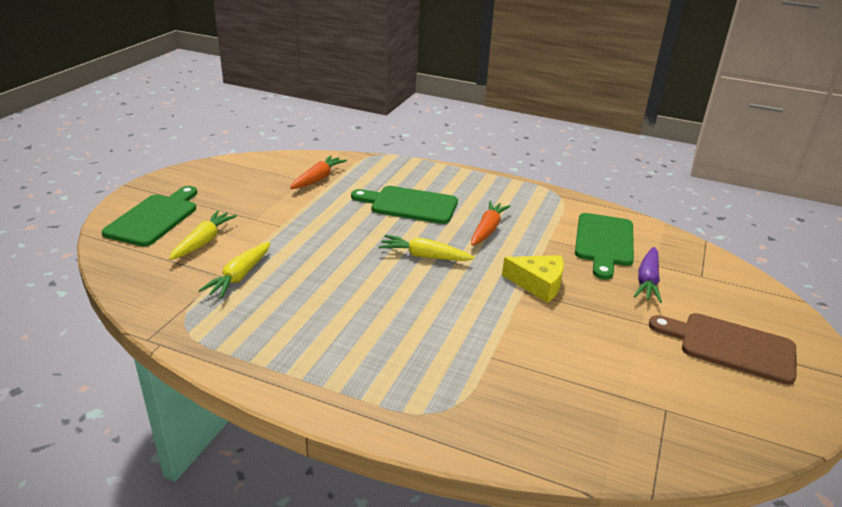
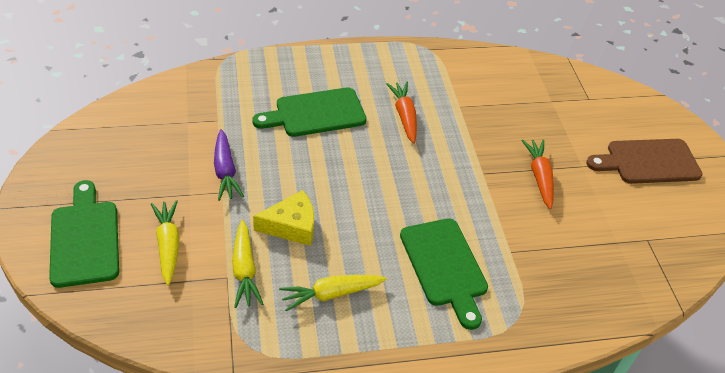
camera: 35 degrees left, 15 degrees up
orange carrot [290,155,347,189] -> orange carrot moved to [521,139,554,209]
yellow carrot [378,235,475,261] -> yellow carrot moved to [279,275,387,311]
yellow cheese [502,255,564,303] -> yellow cheese moved to [253,190,314,246]
green cutting board [575,213,634,280] -> green cutting board moved to [400,218,488,330]
purple carrot [634,247,662,303] -> purple carrot moved to [214,129,244,201]

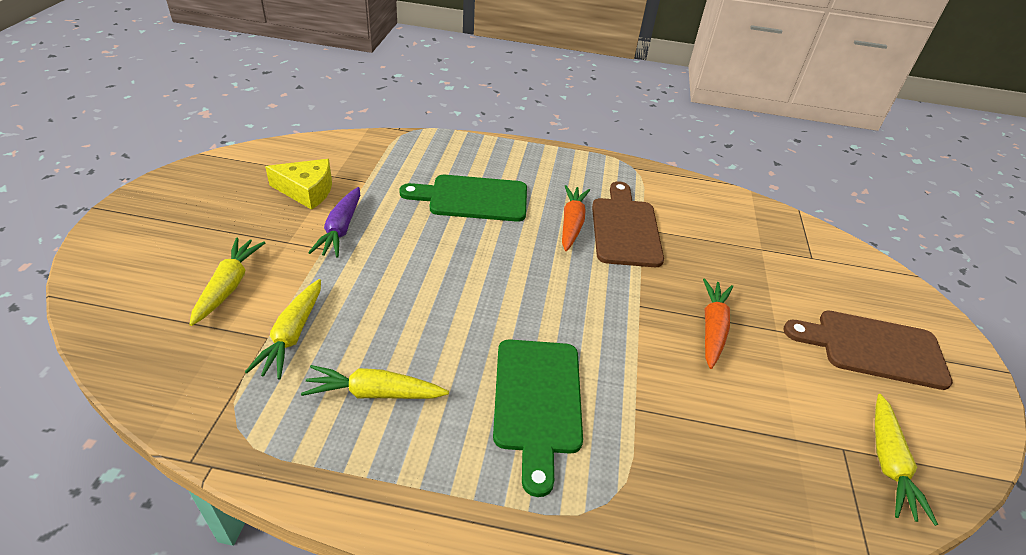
camera: 20 degrees right, 5 degrees down
green cutting board [49,180,119,288] -> none
yellow cheese [253,190,314,246] -> yellow cheese moved to [265,159,332,210]
none -> brown cutting board [592,181,664,267]
none -> yellow carrot [875,394,938,526]

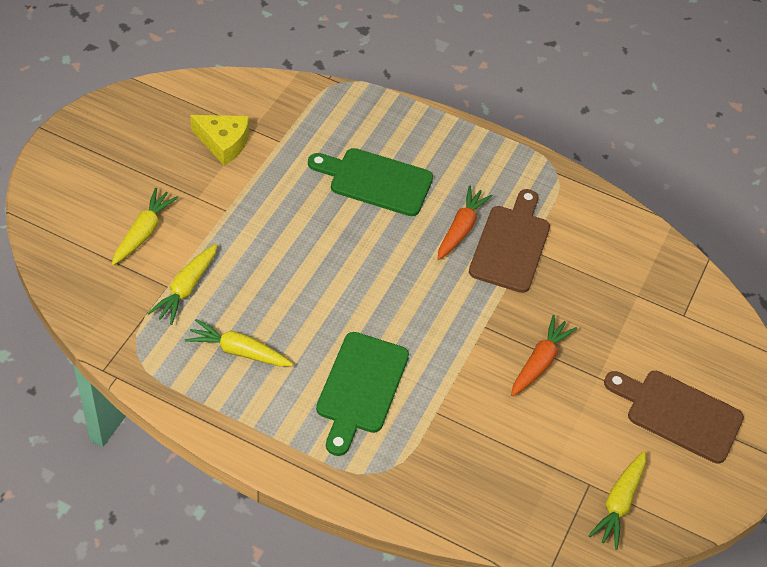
camera: 15 degrees right, 10 degrees up
purple carrot [308,187,360,257] -> none

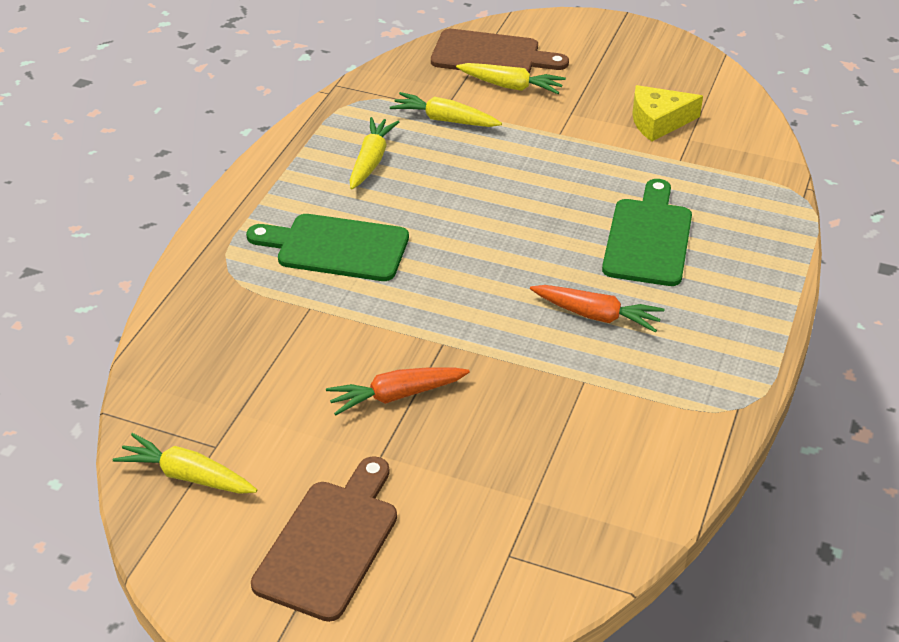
camera: 90 degrees right, 10 degrees down
yellow cheese [190,115,249,165] -> yellow cheese turned 60 degrees clockwise [632,85,703,141]
brown cutting board [469,189,550,293] -> brown cutting board moved to [431,29,569,74]
orange carrot [511,315,577,397] -> orange carrot turned 135 degrees clockwise [326,367,470,415]

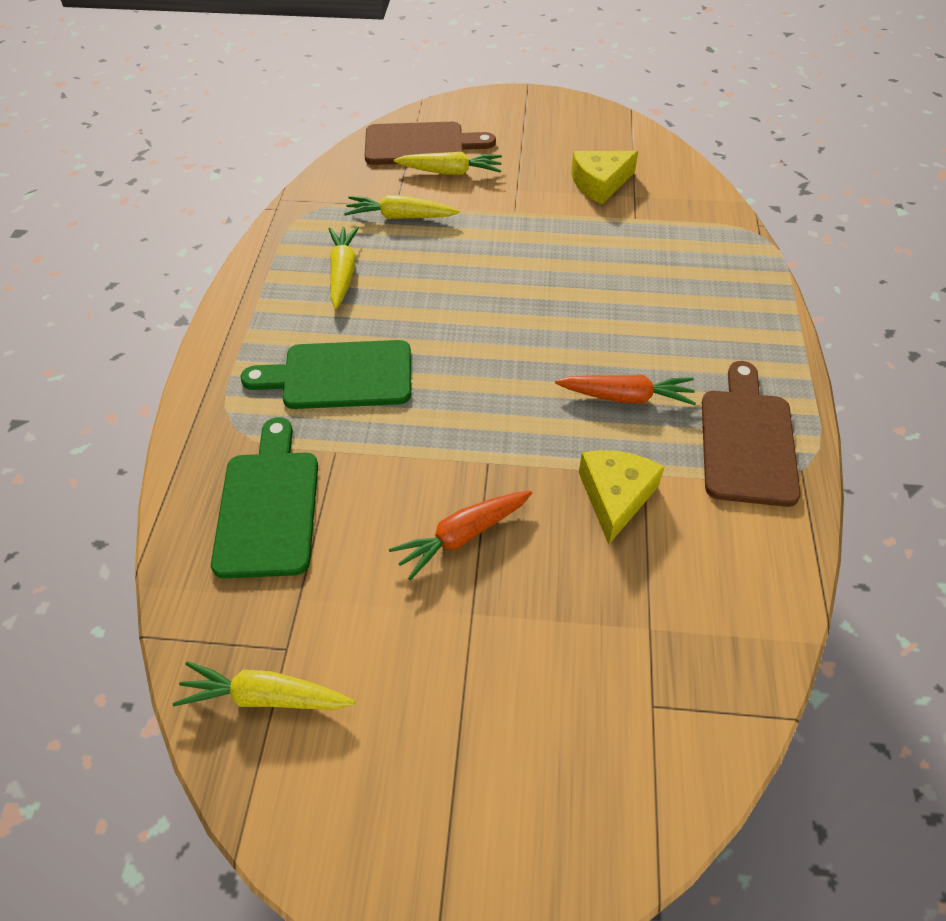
camera: 15 degrees left, 10 degrees up
brown cutting board [251,456,397,622] -> brown cutting board moved to [702,361,801,507]
green cutting board [602,179,692,286] -> green cutting board moved to [211,417,318,578]
none -> yellow cheese [579,450,664,544]

